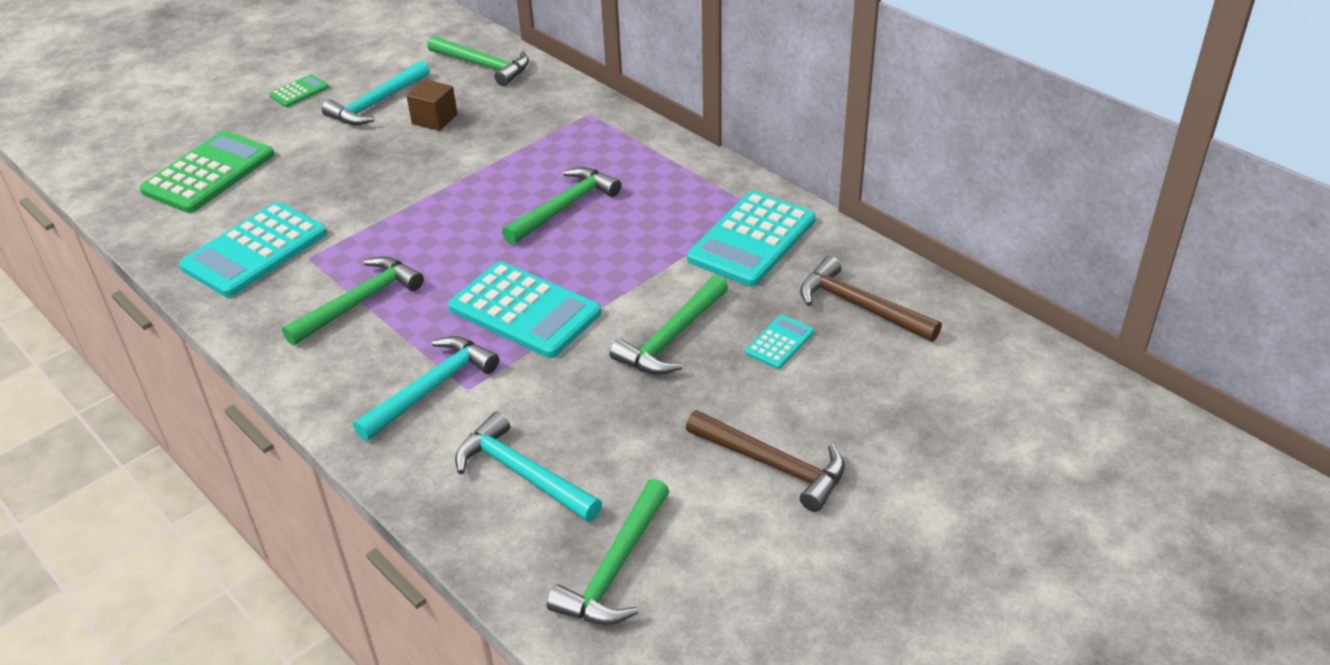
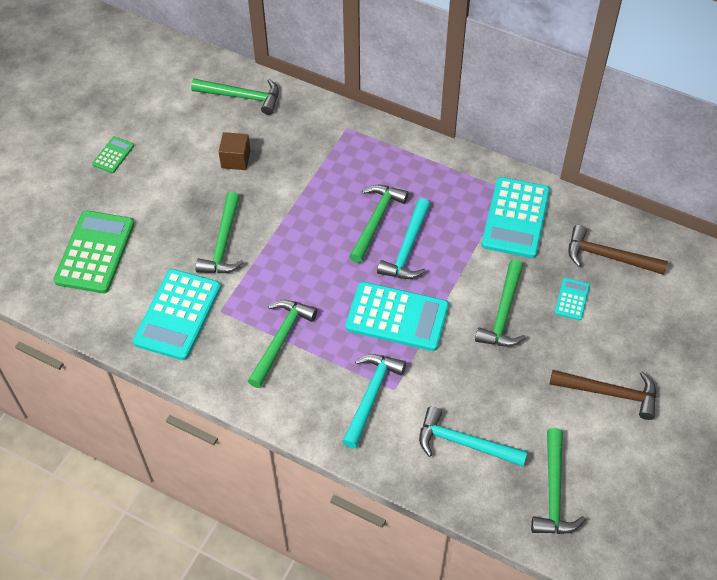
camera: 20 degrees left, 15 degrees up
turquoise hammer [322,61,430,125] -> turquoise hammer moved to [377,198,430,279]
none -> green hammer [195,192,244,274]

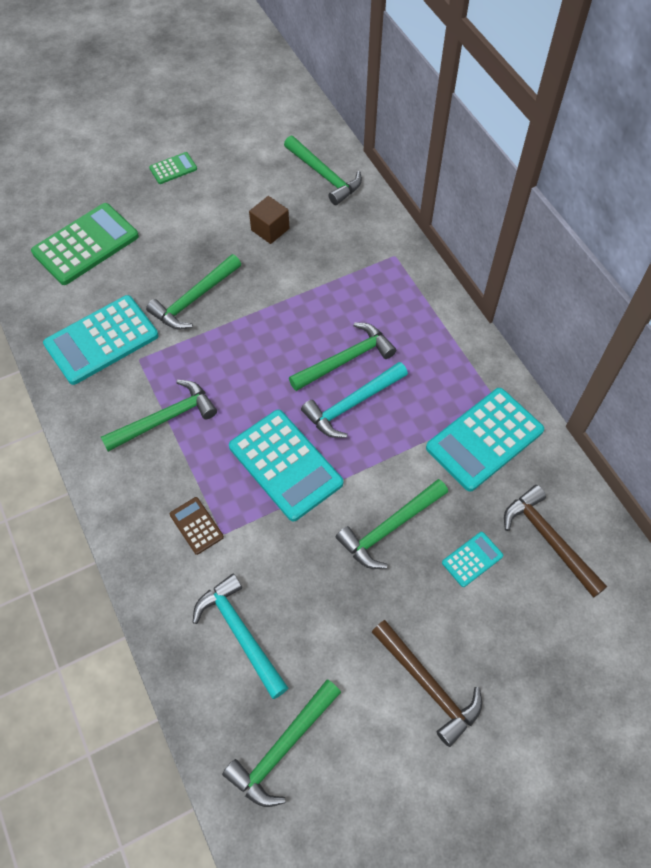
camera: 35 degrees right, 5 degrees up
turquoise hammer [342,354,406,449] -> brown calculator [170,497,224,555]

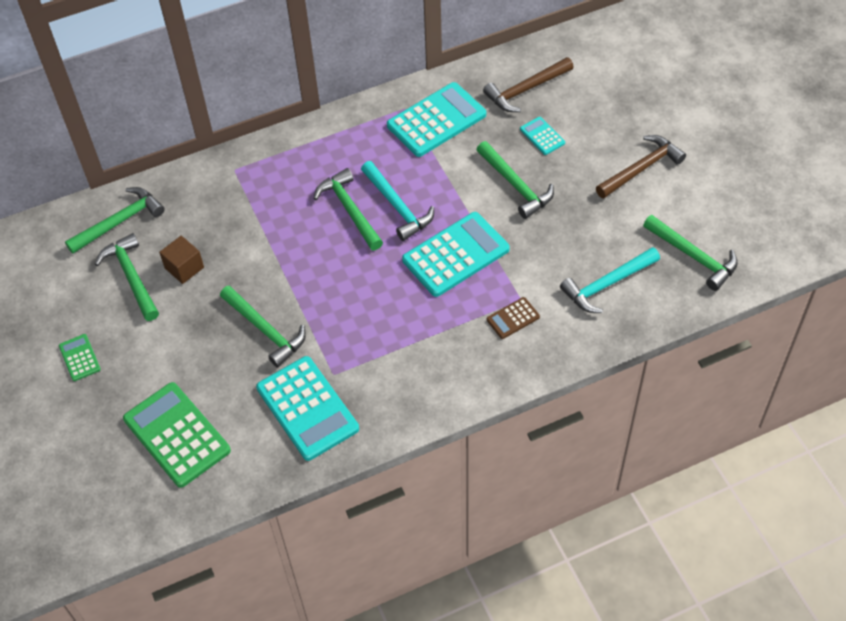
camera: 85 degrees left, 5 degrees down
green hammer [101,380,217,452] -> green hammer moved to [95,233,159,321]
turquoise calculator [426,388,544,491] -> turquoise calculator turned 90 degrees counterclockwise [387,82,486,157]

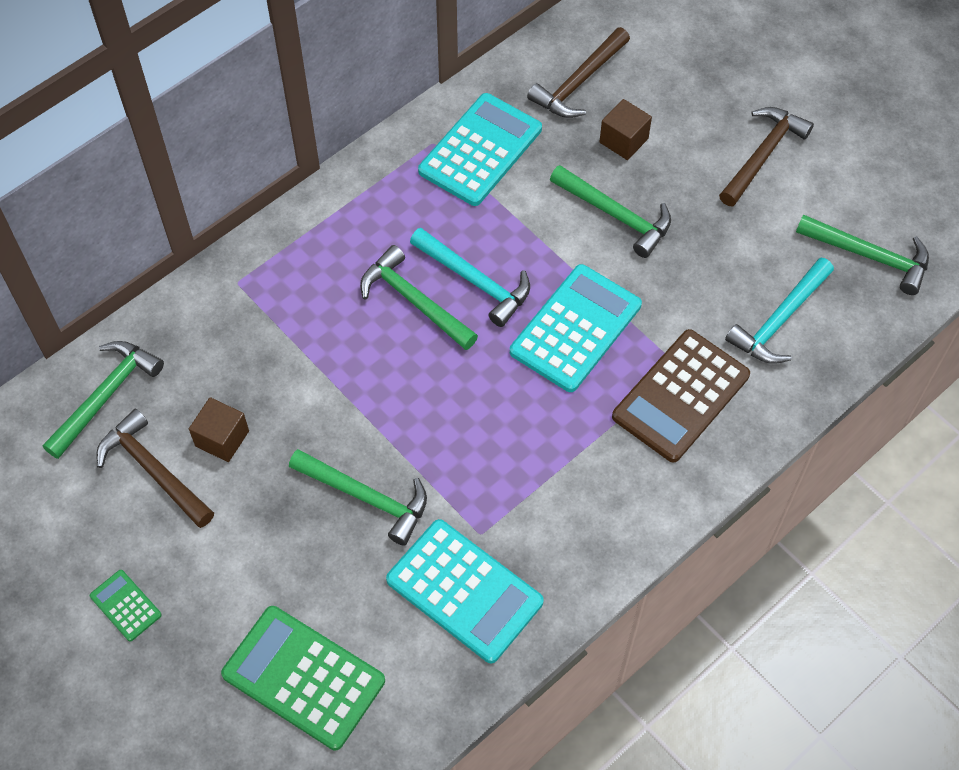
camera: 20 degrees left, 5 degrees up
green hammer [95,233,159,321] -> brown hammer [96,409,214,528]
brown calculator [487,297,540,339] -> brown calculator [612,329,750,462], size x2.09
turquoise calculator [520,117,565,155] -> brown cube [599,99,652,160]

